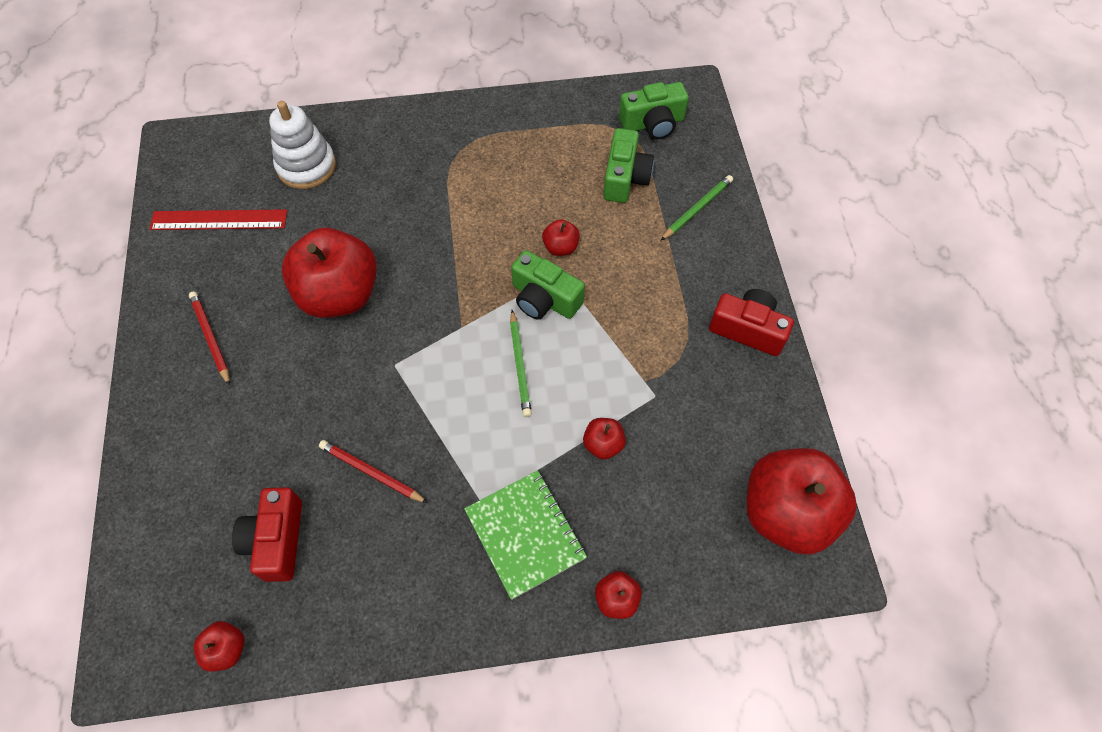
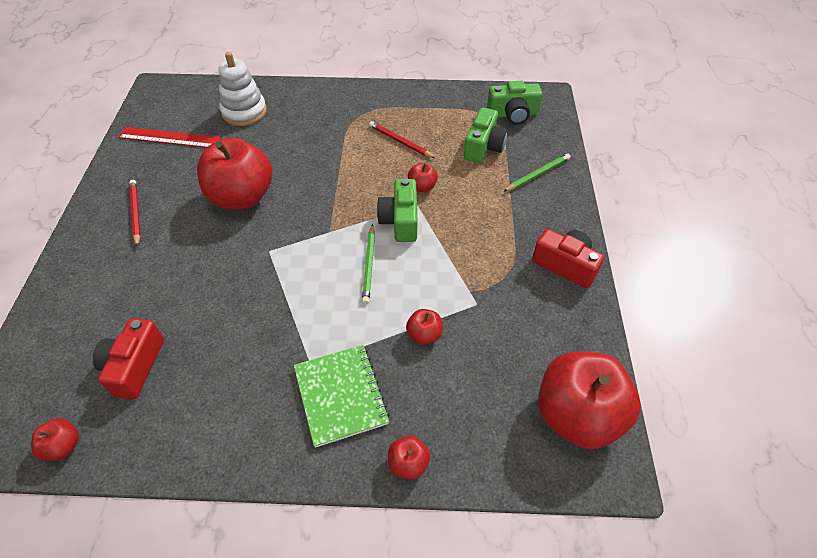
camera: 10 degrees right, 10 degrees down
red pencil [319,440,428,503] -> red pencil moved to [369,121,435,158]
green camera [511,250,585,320] -> green camera turned 45 degrees clockwise [377,178,417,242]

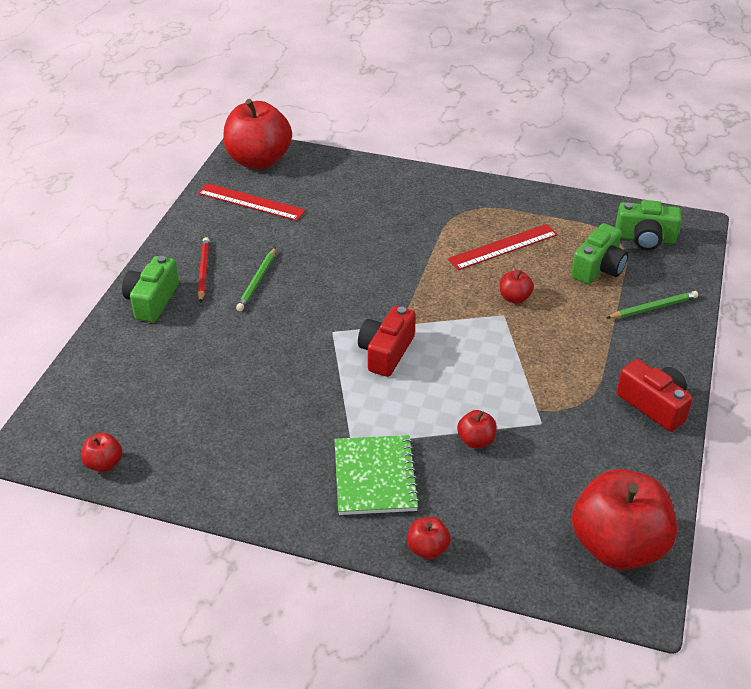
camera: 15 degrees right, 10 degrees down
red camera [93,318,164,400] -> red camera moved to [358,306,415,377]
red apple [197,137,272,209] -> red apple moved to [223,99,292,169]
white stacking toy [219,52,267,126] -> none
green pencil [362,224,375,304] -> green pencil moved to [236,247,276,311]
red pencil [369,121,435,158] -> red ruler [448,224,558,270]
green camera [377,178,417,242] -> green camera moved to [122,256,179,322]

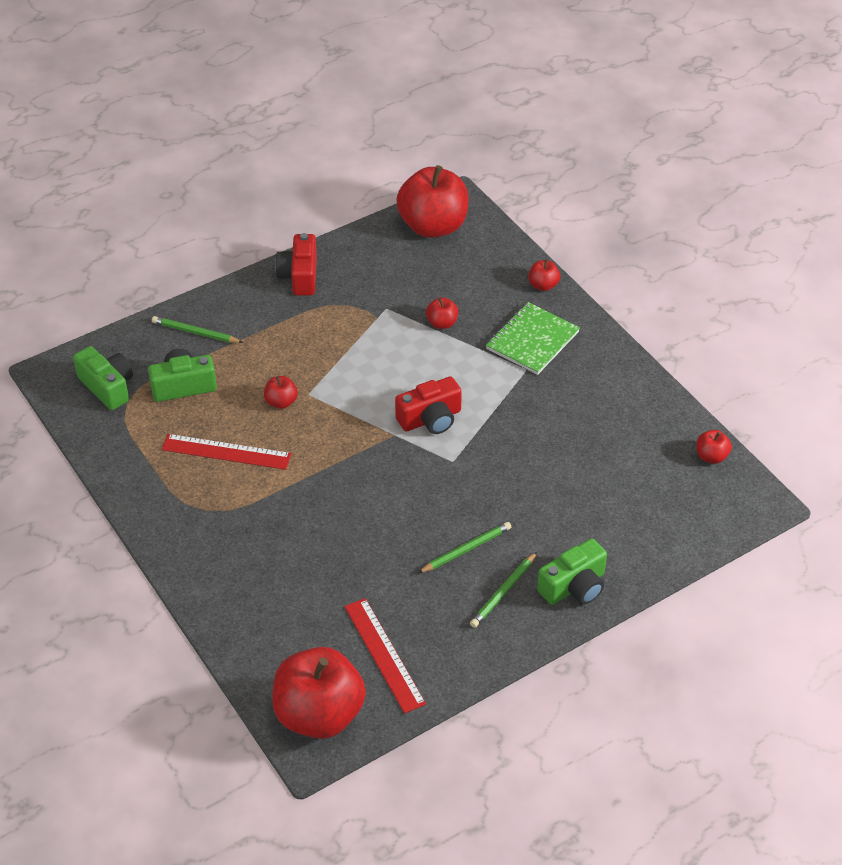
camera: 140 degrees left, 5 degrees up
red pencil [198,237,209,303] -> green pencil [470,552,537,628]

